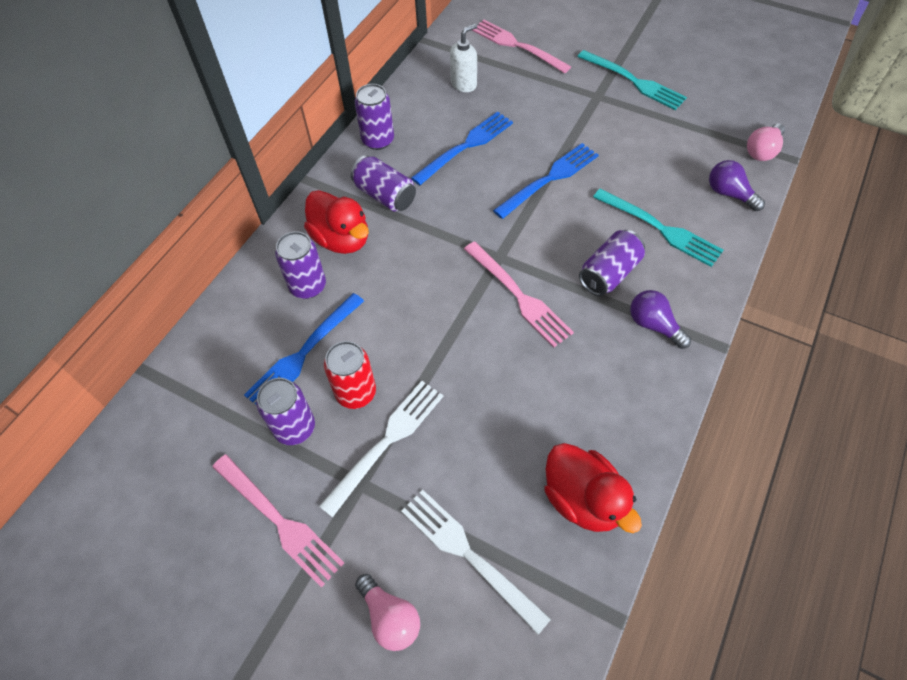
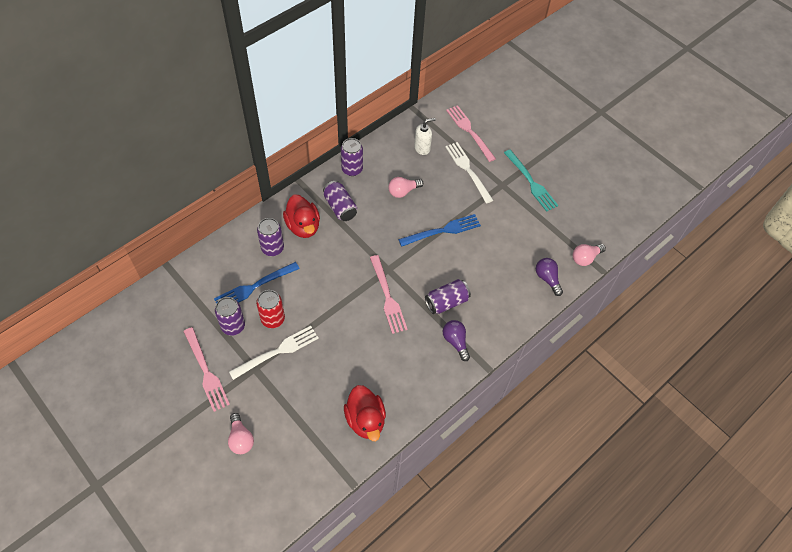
camera: 15 degrees right, 0 degrees up
white fork [401,490,551,635] -> white fork moved to [445,142,493,204]
blue fork [411,111,513,185] -> pink light bulb [388,177,423,198]
turquoise fork [593,189,723,267] -> none

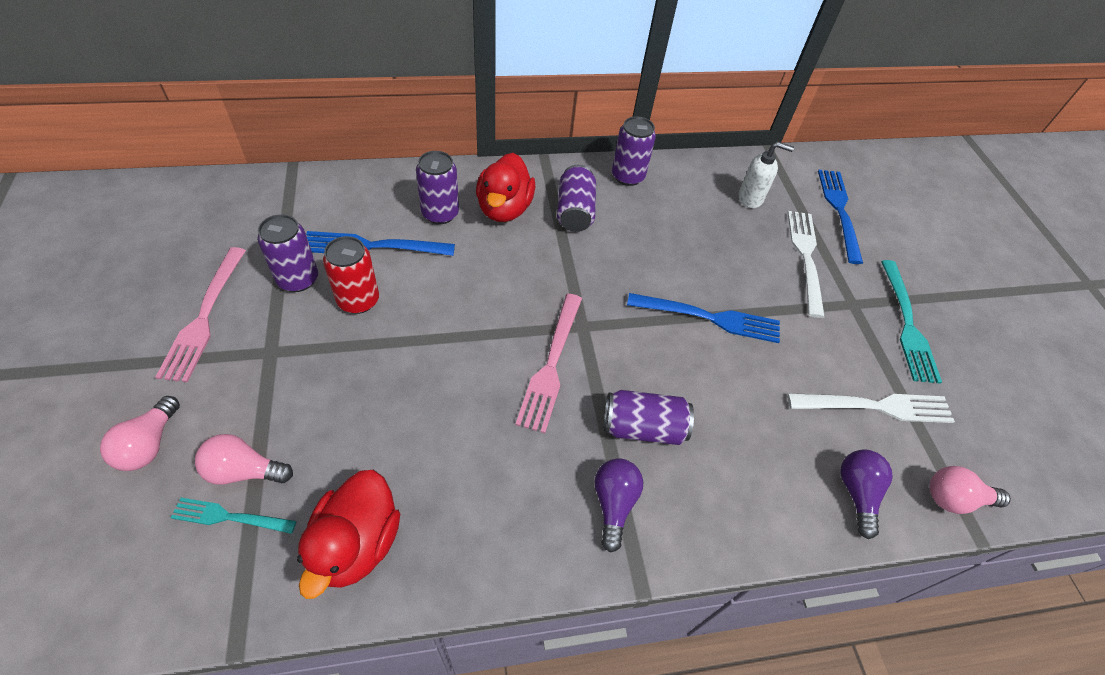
camera: 30 degrees right, 5 degrees down
white fork [229,326,319,380] -> white fork moved to [787,393,955,423]
pink light bulb [388,177,423,198] -> pink light bulb moved to [195,434,293,485]
pink fork [446,105,496,162] -> blue fork [818,170,863,264]
none -> turquoise fork [171,498,297,534]

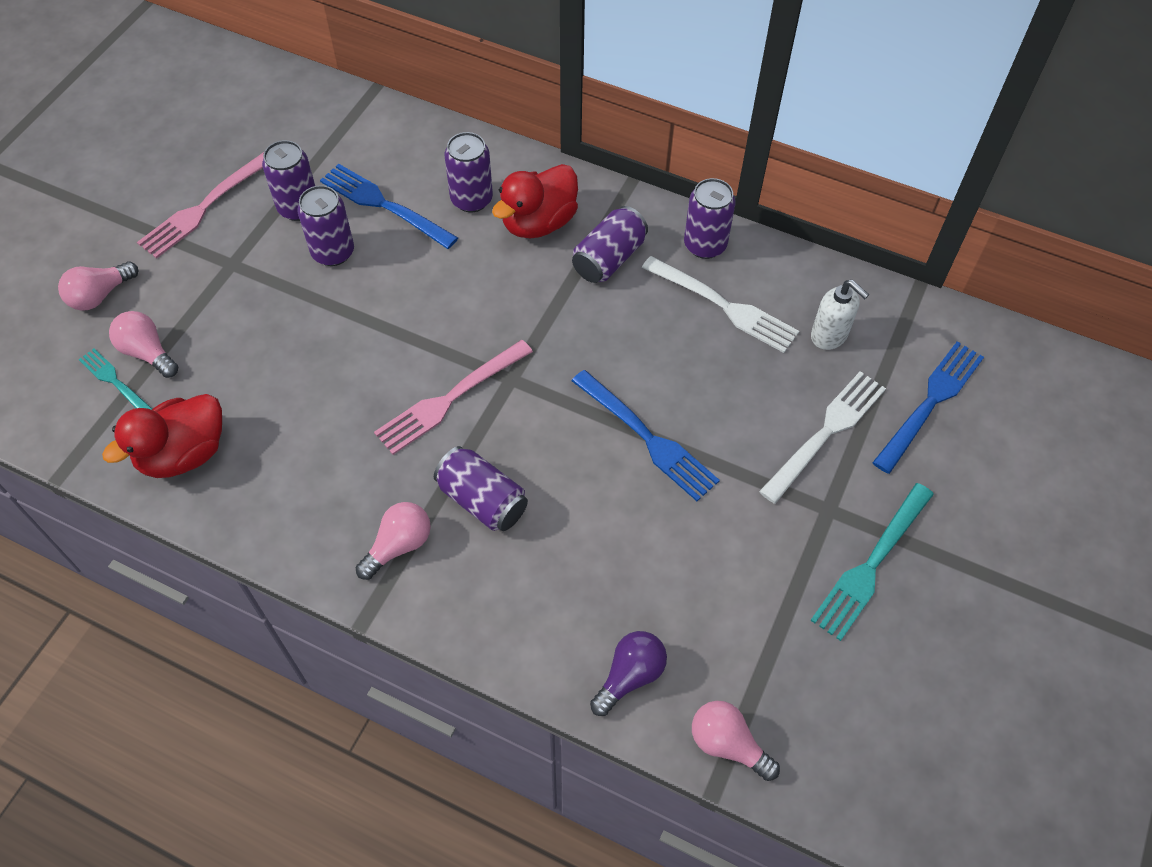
camera: 40 degrees right, 5 degrees up
red can [323,236,379,314] -> purple can [297,185,354,266]
purple light bulb [595,458,643,553] -> pink light bulb [355,502,431,580]
white fork [787,393,955,423] -> white fork moved to [642,256,799,353]

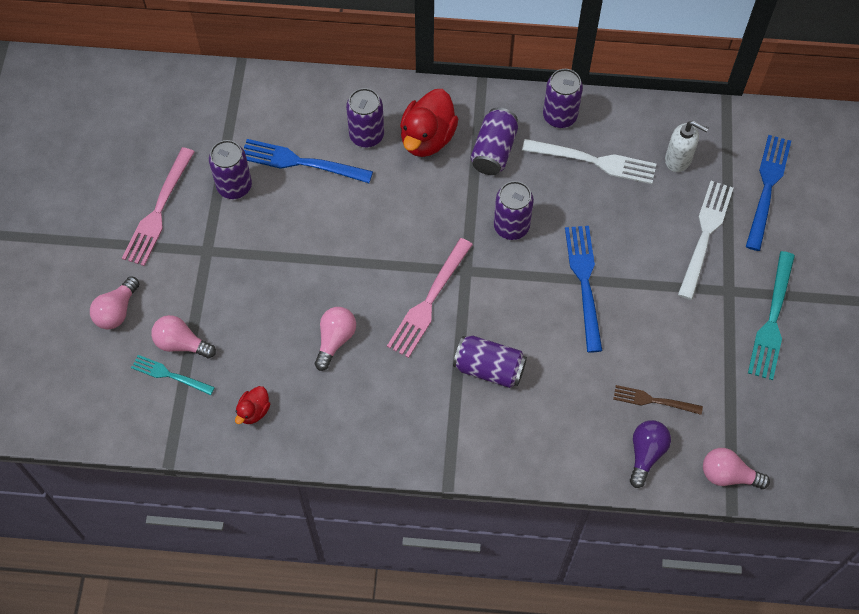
camera: 20 degrees left, 5 degrees up
red duck [102,394,222,478] -> red duck [235,386,270,424], size x0.51
purple can [297,185,354,266] -> purple can moved to [494,181,534,240]
pink light bulb [355,502,431,580] -> pink light bulb moved to [315,307,356,371]
blue fork [572,370,720,501] -> blue fork turned 120 degrees counterclockwise [565,226,603,353]
none -> brown fork [613,385,703,415]

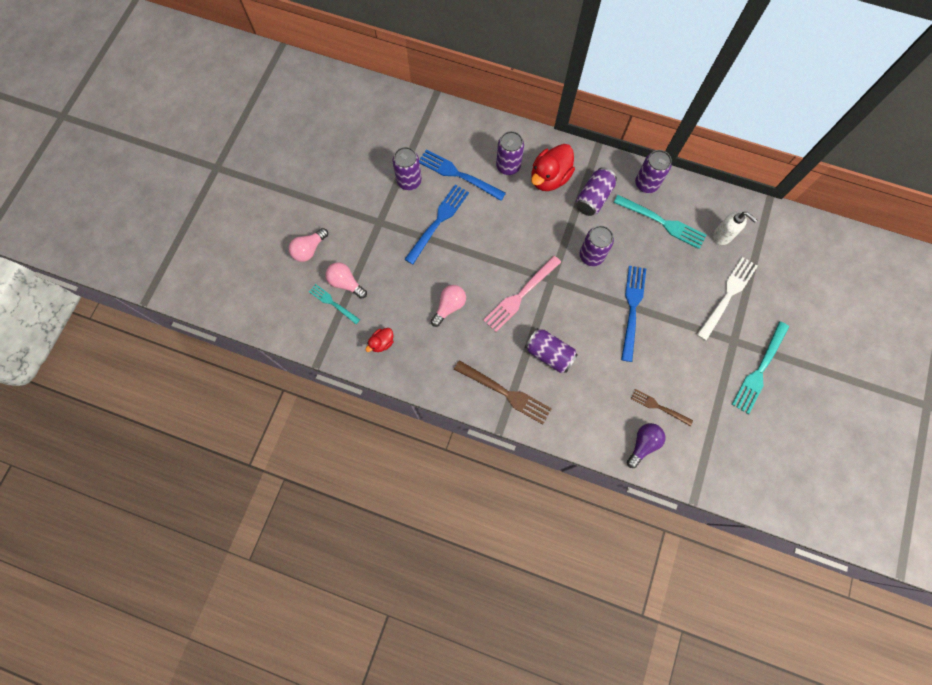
camera: 15 degrees right, 10 degrees up
pink fork [122,147,194,266] -> none
white fork [522,139,656,184] -> turquoise fork [613,195,706,249]
pink light bulb [703,448,770,489] -> none
blue fork [746,135,791,251] -> blue fork moved to [405,185,469,264]
none -> brown fork [454,360,552,425]

